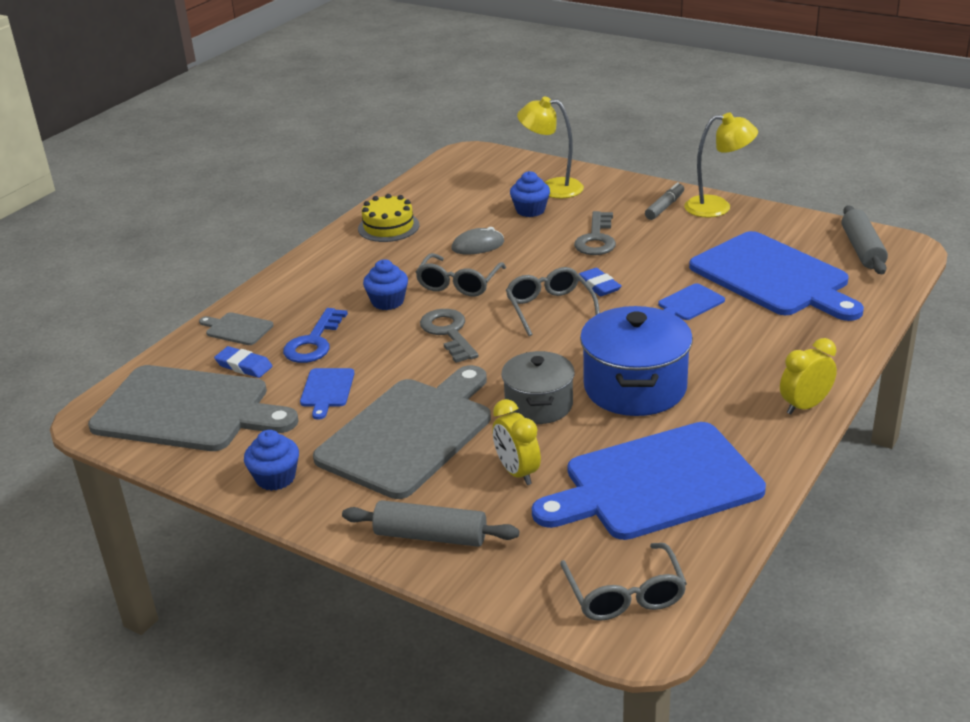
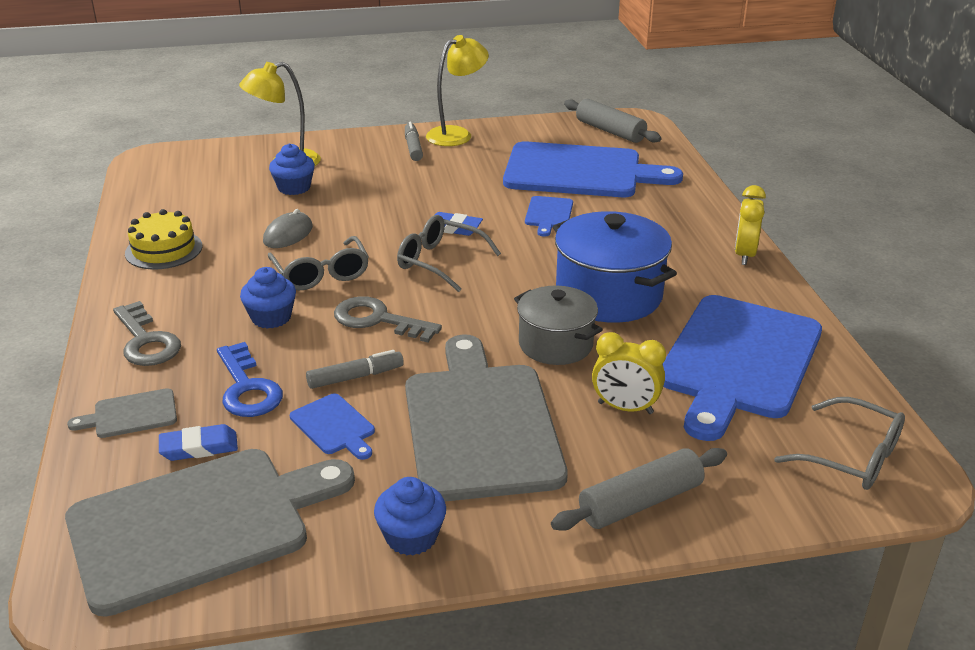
camera: 45 degrees left, 0 degrees up
grey key [574,211,616,255] -> grey key moved to [113,301,181,366]
none -> grey marker [306,350,404,389]

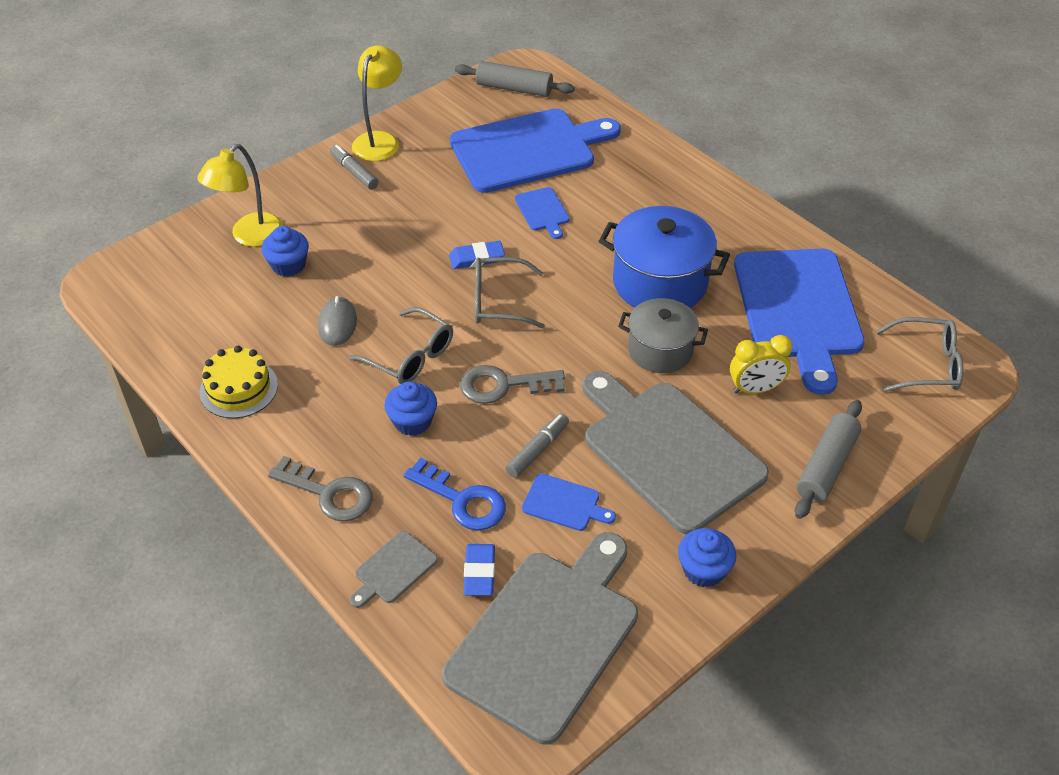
camera: 30 degrees left, 15 degrees up
blue eraser [159,424,238,461] -> blue eraser turned 45 degrees counterclockwise [464,544,495,596]
yellow clock [735,185,766,265] -> none

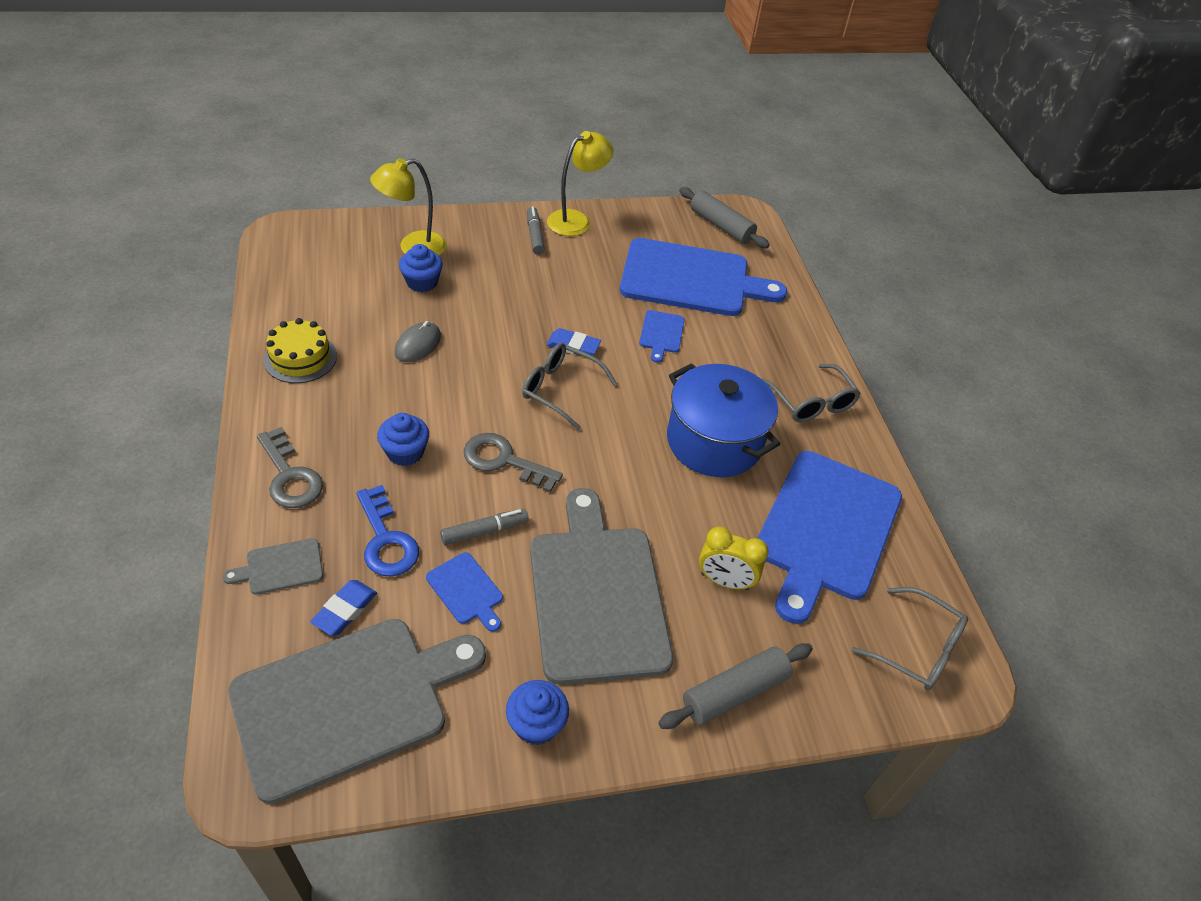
camera: 25 degrees right, 0 degrees up
grey glasses [349,307,453,384] -> grey glasses moved to [762,364,861,422]
grey pot [618,298,708,373] -> none

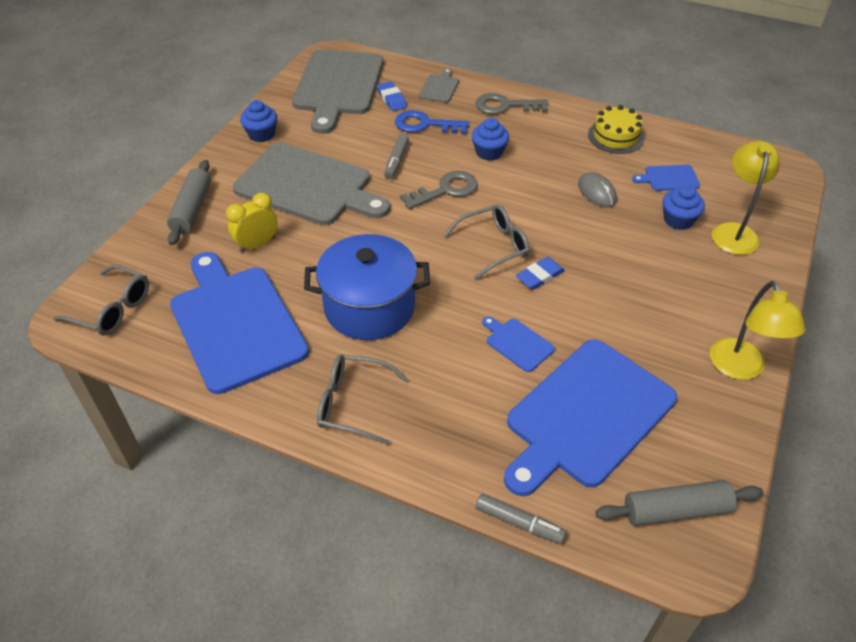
camera: 130 degrees right, 0 degrees up
blue cutting board [426,552,503,632] -> blue cutting board moved to [632,165,700,191]
grey marker [527,206,545,255] -> grey marker moved to [476,494,566,544]
grey glasses [851,587,968,690] -> grey glasses turned 135 degrees counterclockwise [53,265,149,335]

